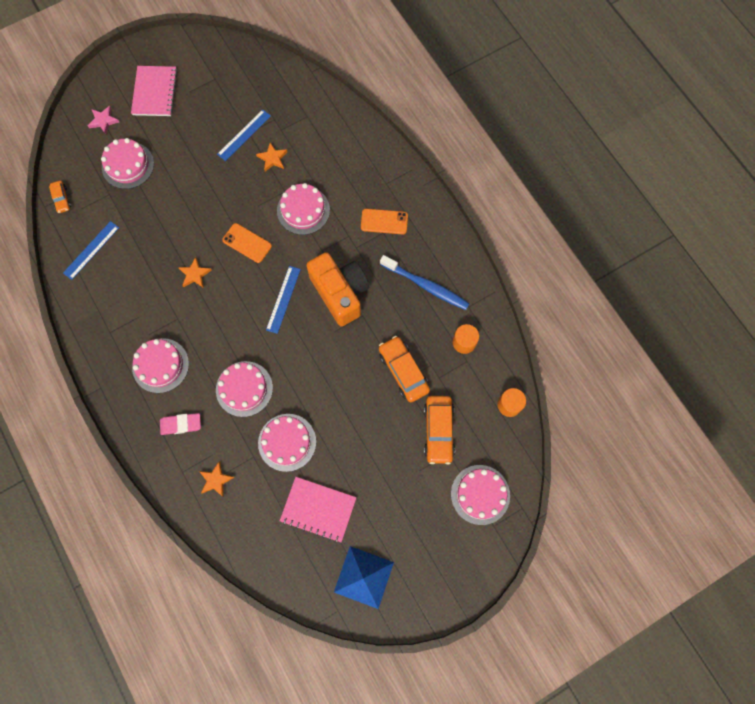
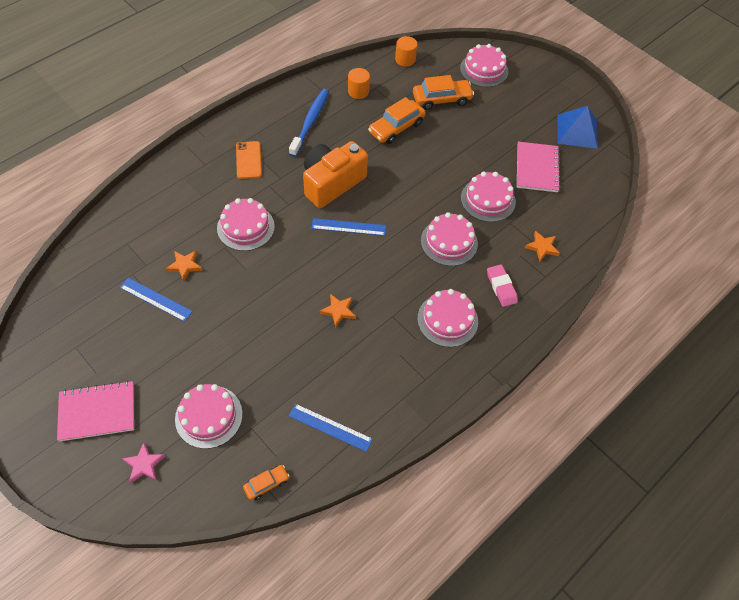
camera: 105 degrees left, 15 degrees down
orange phone [222,223,272,263] -> none

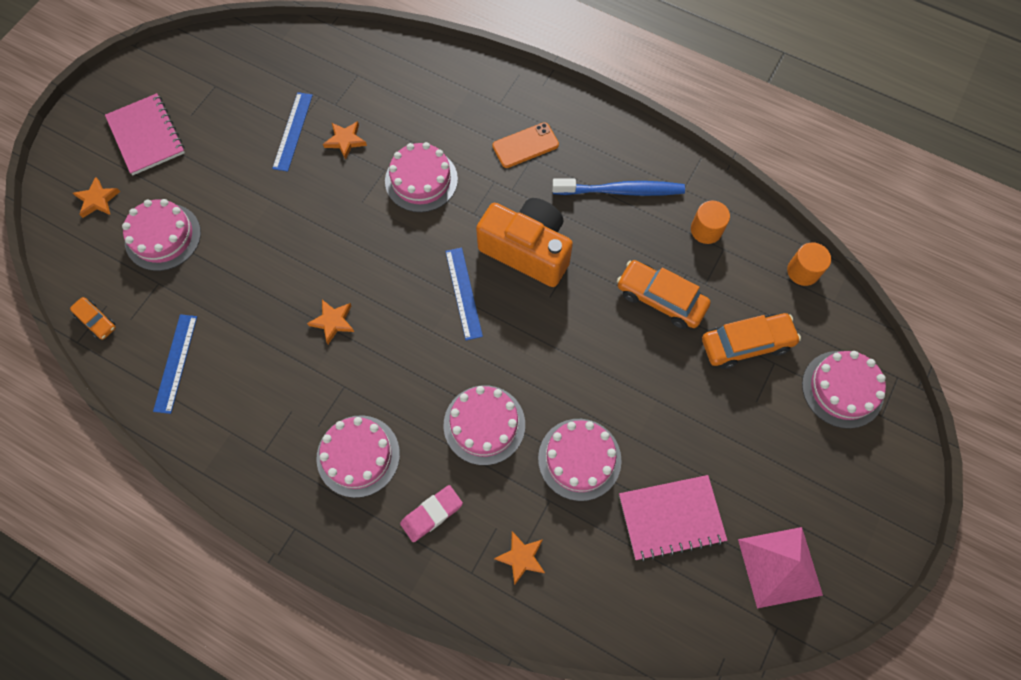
camera: 75 degrees right, 10 degrees up
pink star [122,443,165,484] -> orange star [73,177,120,218]
orange car [413,75,474,110] -> orange car turned 75 degrees counterclockwise [702,313,801,369]
blue pyramid [557,106,598,149] -> pink pyramid [738,527,823,608]

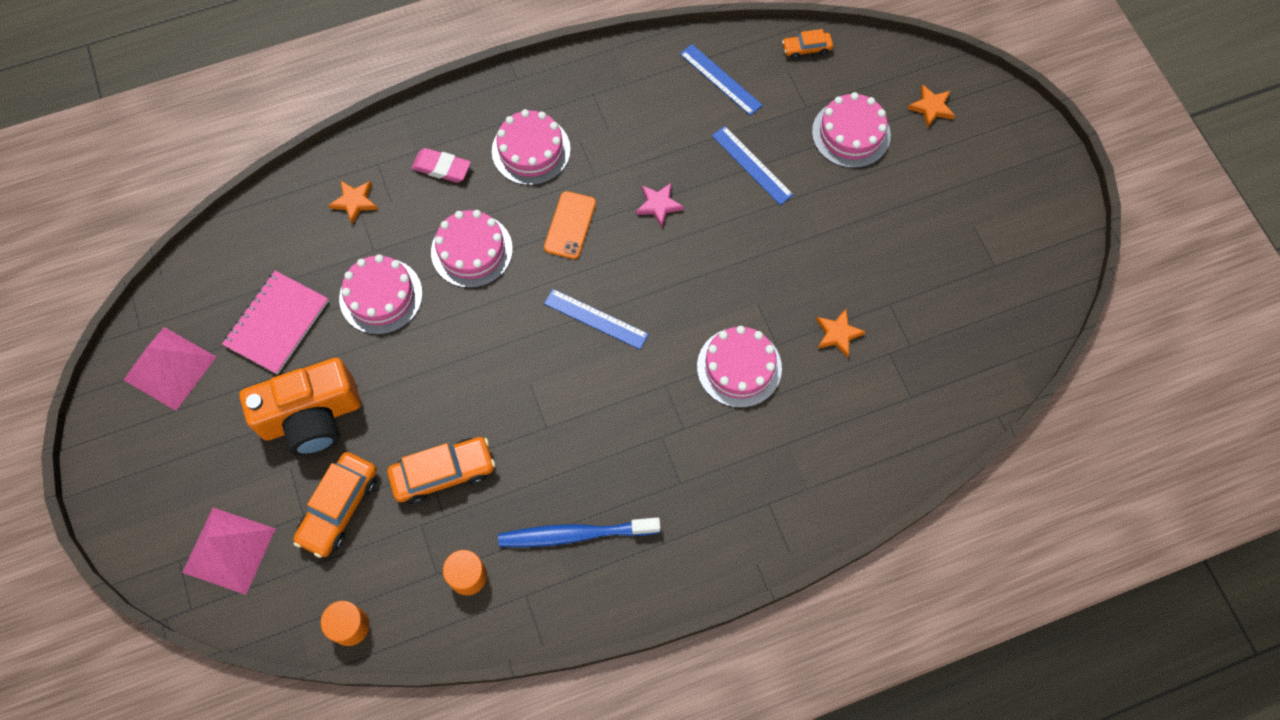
camera: 130 degrees right, 0 degrees up
pink notebook [105,93,185,175] -> none
blue ruler [272,92,313,172] -> blue ruler moved to [712,126,793,205]
orange star [307,300,354,344] -> pink star [636,182,684,228]
pink eraser [400,485,463,542] -> pink eraser turned 75 degrees counterclockwise [411,148,471,182]
orange camera [476,198,573,287] -> orange camera moved to [239,358,361,456]
orange phone [492,122,559,168] -> orange phone moved to [544,191,596,259]
blue toothbrush [552,178,685,196] -> blue toothbrush turned 45 degrees clockwise [498,517,661,547]
pink cake [802,351,886,429] -> pink pyramid [182,508,275,595]

